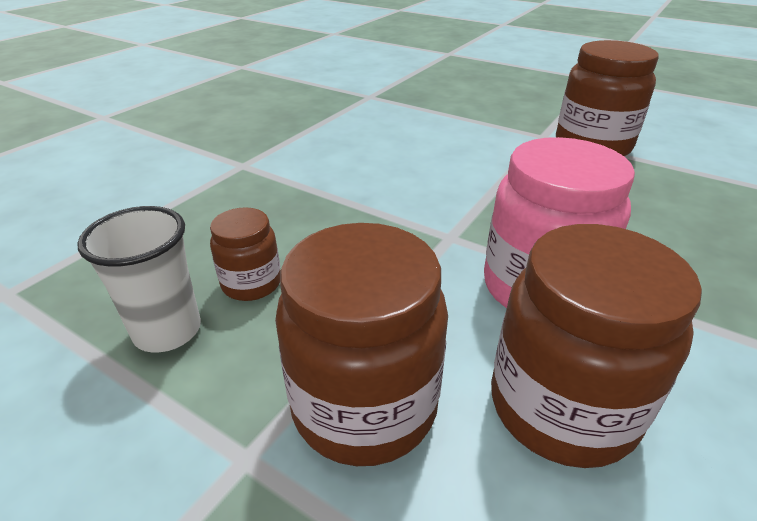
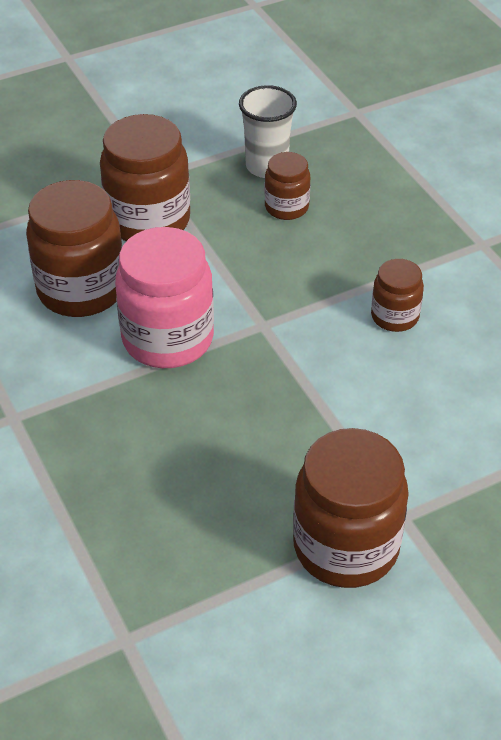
camera: 120 degrees right, 10 degrees up
none -> brown jar [371,259,424,332]

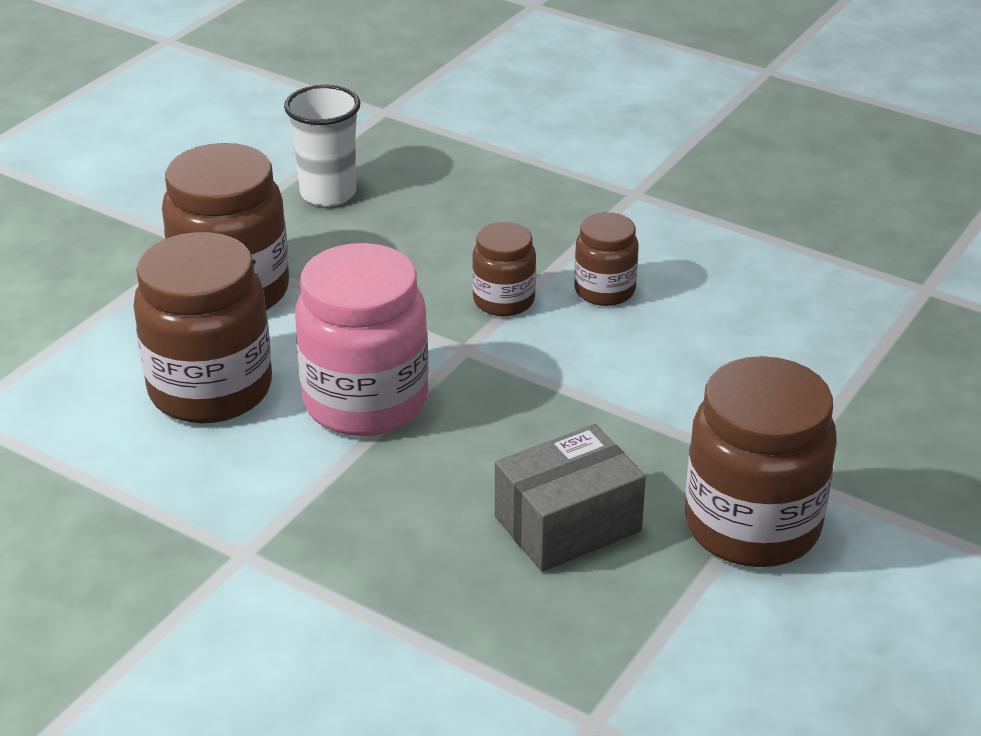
camera: 30 degrees left, 10 degrees down
brown jar [264,152,310,220] -> brown jar moved to [472,222,536,316]
none -> grey box [495,424,646,572]

